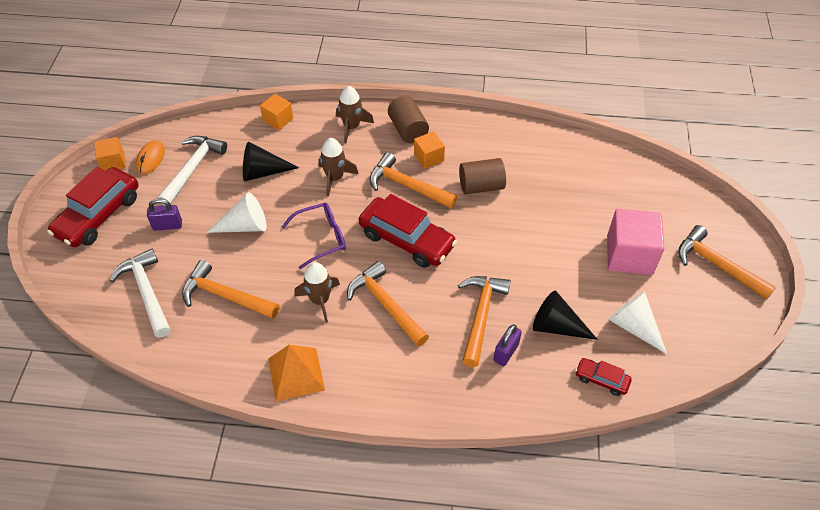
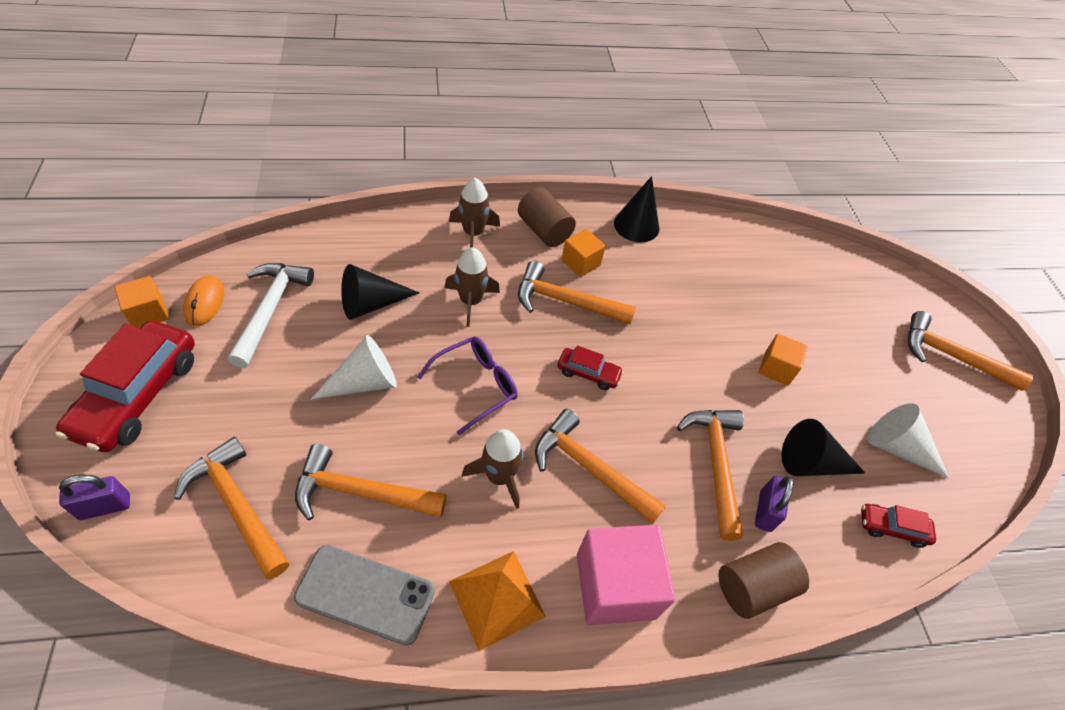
camera: 20 degrees left, 0 degrees up
white hammer [110,249,171,338] -> orange hammer [174,437,289,579]
purple padlock [147,198,182,231] -> purple padlock moved to [59,475,130,520]
orange cube [260,94,293,130] -> orange cube moved to [759,334,808,386]
red car [359,194,457,268] -> red car [558,346,624,390], size x0.49
brown cylinder [459,158,506,194] -> brown cylinder moved to [718,542,809,619]
pink cube [607,209,665,275] -> pink cube moved to [577,525,675,625]
none -> grey phone [294,545,435,646]
none -> black cone [614,176,659,242]

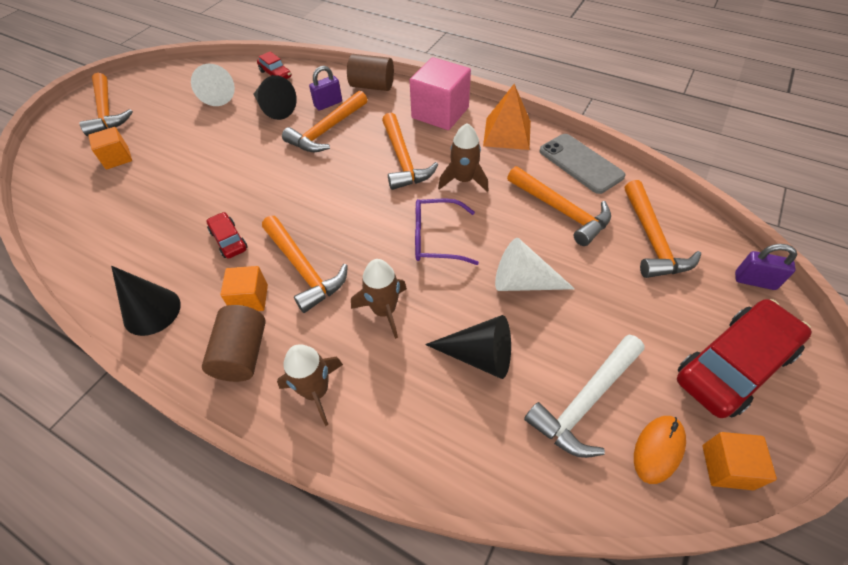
camera: 135 degrees left, 0 degrees up
red car [558,346,624,390] -> red car moved to [206,212,247,259]
orange cube [759,334,808,386] -> orange cube moved to [88,127,132,169]

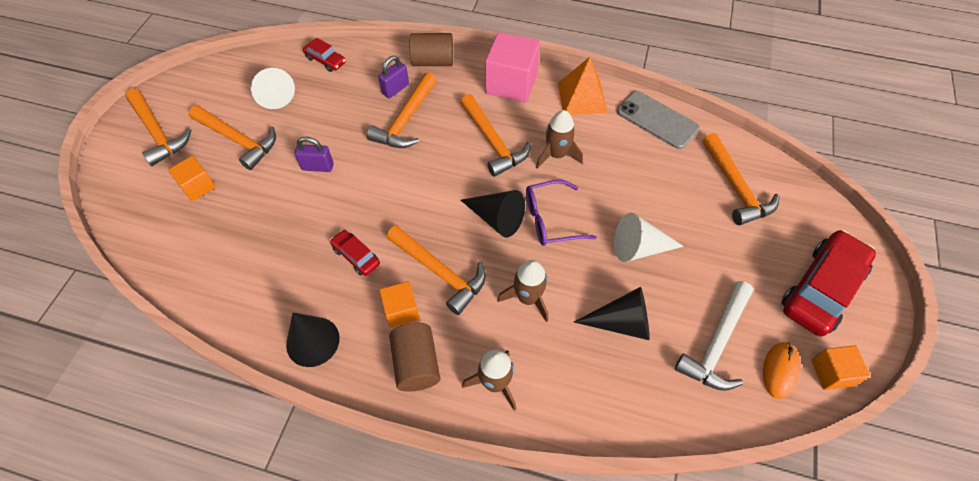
camera: 15 degrees left, 5 degrees up
black cone [254,75,297,120] -> black cone moved to [461,190,525,238]
orange hammer [507,166,611,246] -> orange hammer moved to [189,105,276,170]
purple padlock [735,244,797,290] -> purple padlock moved to [295,137,334,172]

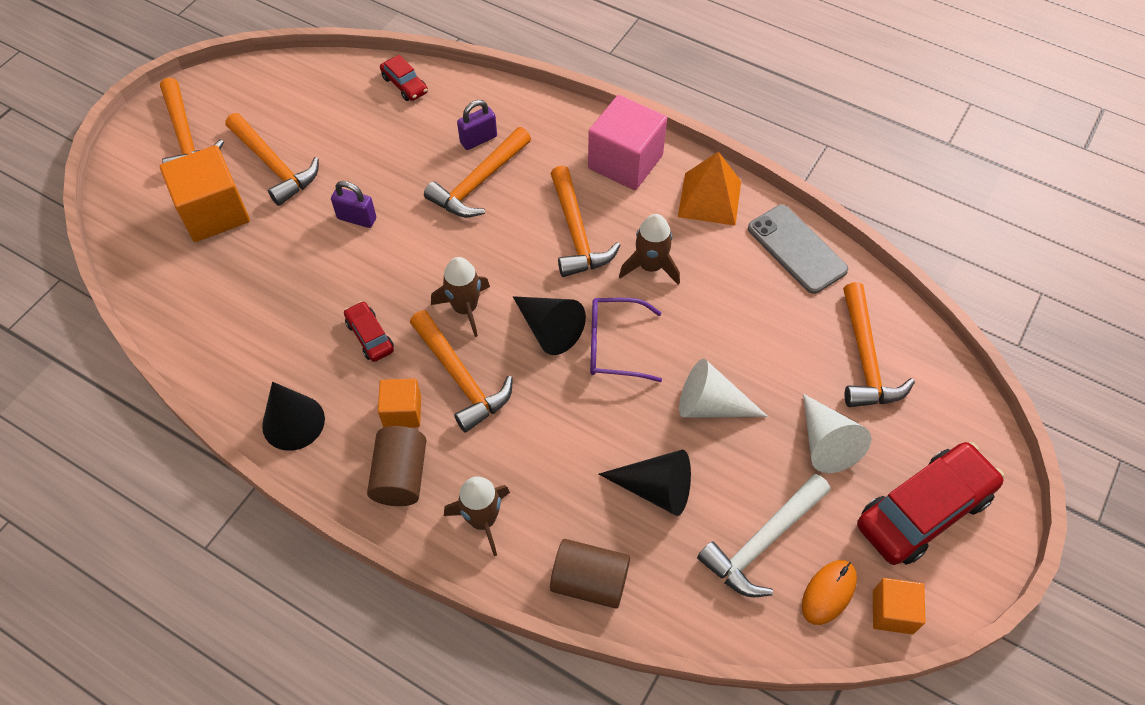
camera: 15 degrees right, 0 degrees up
orange cube [168,156,216,201] -> orange cube [160,145,250,242], size x1.79
white cone [251,68,295,109] -> white cone moved to [803,394,871,473]
brown cylinder [410,33,453,66] -> brown cylinder moved to [550,539,630,609]
brown rocket [497,260,548,322] -> brown rocket moved to [431,257,490,337]

